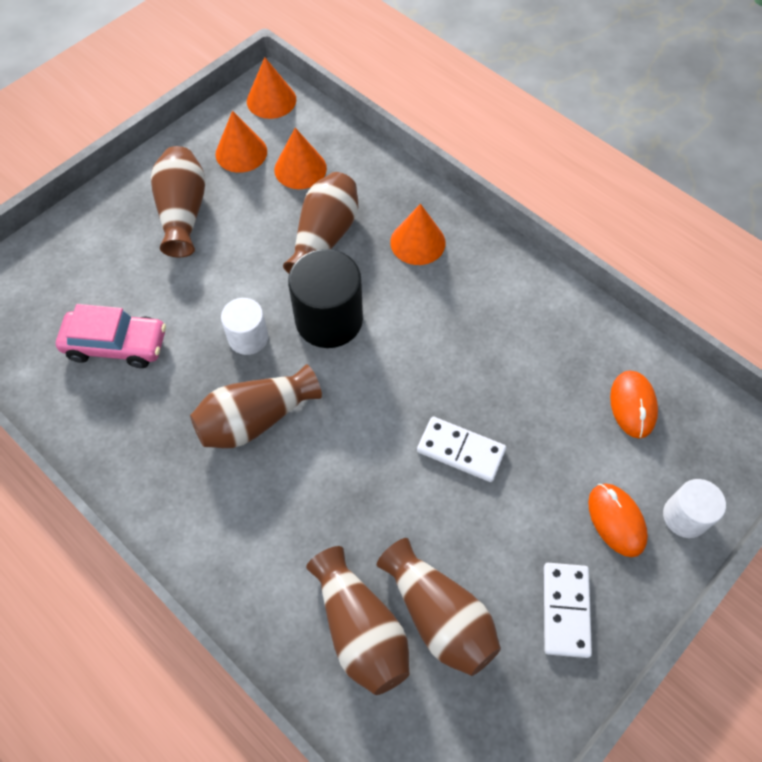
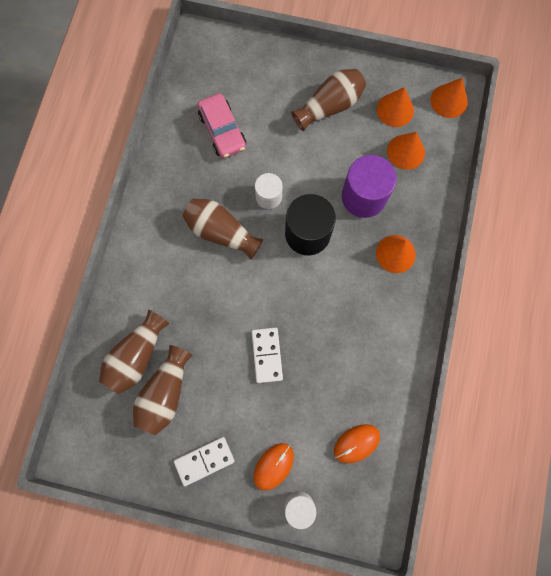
camera: 60 degrees right, 15 degrees up
brown vase [283,172,358,274] -> purple cylinder [342,155,397,218]

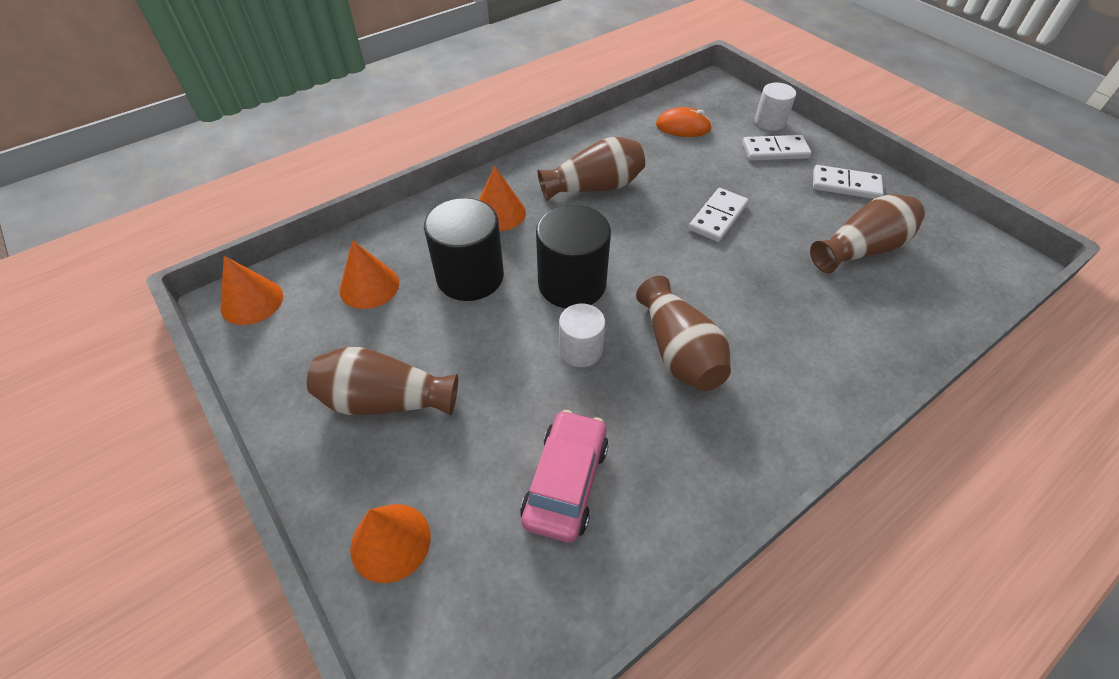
camera: 140 degrees left, 25 degrees down
brown vase [99,310,169,394] -> brown vase moved to [538,137,645,201]
orange mouse [254,443,294,491] -> white domino [742,135,811,161]
purple cylinder [342,155,397,218] -> black cylinder [424,198,504,301]
orange cone [377,87,414,127] -> orange cone moved to [350,504,431,583]

